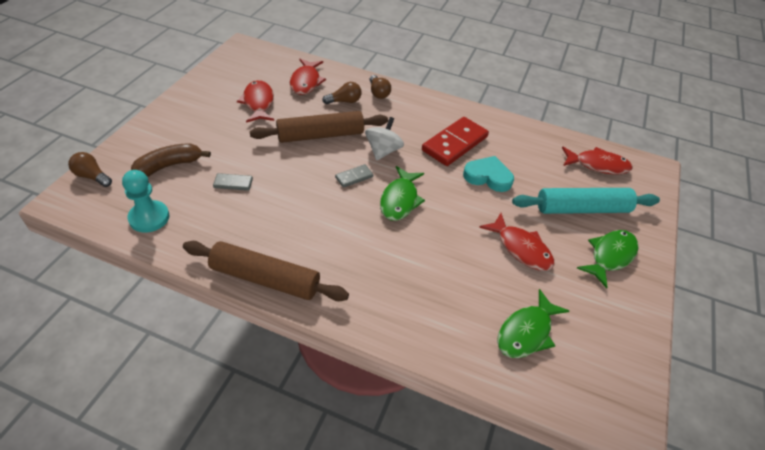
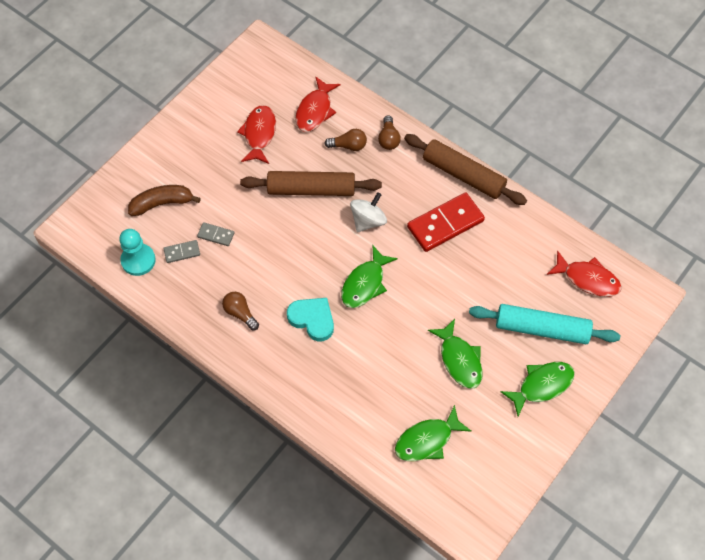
camera: 20 degrees right, 15 degrees up
brown light bulb [68,152,112,187] -> brown light bulb moved to [222,292,259,331]
brown rolling pin [183,241,349,301] -> brown rolling pin moved to [404,134,527,205]
grey domino [335,164,373,188] -> grey domino moved to [163,240,200,263]
turquoise heart [463,156,514,192] -> turquoise heart moved to [287,298,334,341]
red fish [479,213,555,271] -> green fish [428,319,483,389]

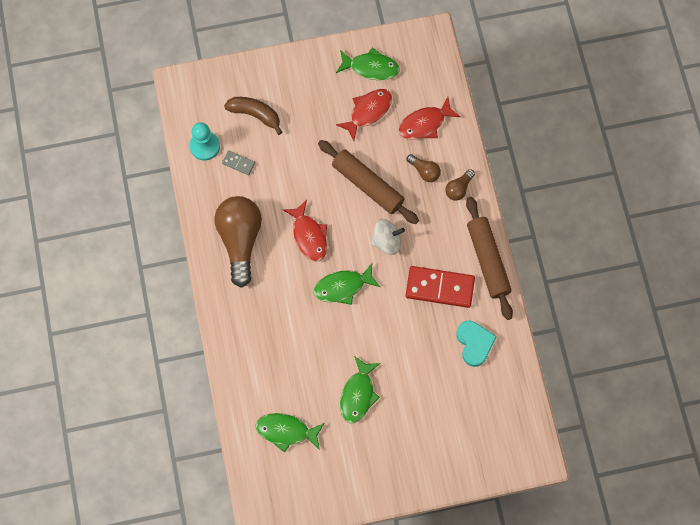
camera: 40 degrees right, 10 degrees up
grey domino [197,222,234,246] -> none
brown light bulb [222,292,259,331] -> brown light bulb [215,196,262,288], size x2.21
turquoise heart [287,298,334,341] -> turquoise heart moved to [456,321,497,367]
turquoise rolling pin [469,304,620,344] -> none
green fish [500,362,575,416] -> green fish moved to [336,47,400,80]
red fish [547,250,621,297] -> red fish moved to [283,200,327,262]

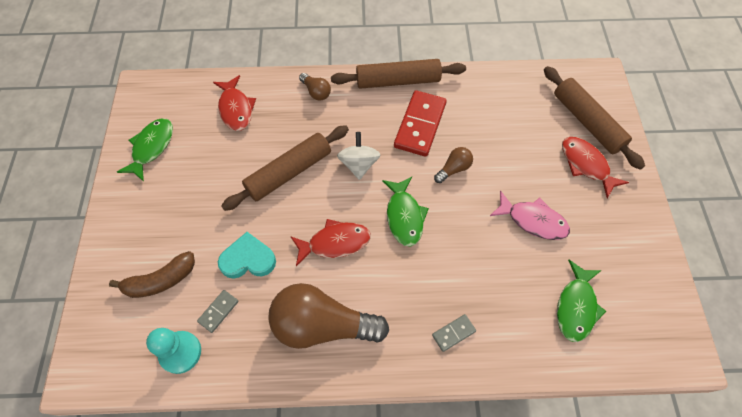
camera: 80 degrees left, 10 degrees down
brown banana [224,97,282,135] -> brown banana turned 150 degrees counterclockwise [109,251,195,298]
red fish [336,89,392,141] -> red fish moved to [562,137,629,198]
green fish [340,356,380,423] -> pink fish [490,191,570,240]
brown light bulb [407,154,441,182] -> brown light bulb moved to [434,147,473,183]
turquoise heart [456,321,497,367] -> turquoise heart moved to [218,232,276,279]
none -> grey domino [432,314,476,352]
none -> brown rolling pin [544,66,645,170]

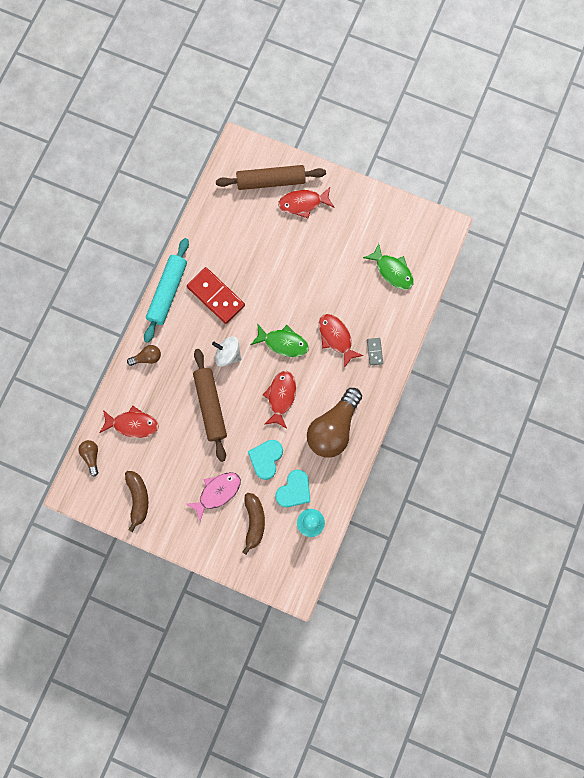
camera: 65 degrees left, 15 degrees up
green fish [117,118,173,182] -> brown banana [125,471,148,532]
grey domino [197,290,239,333] -> turquoise heart [275,470,310,507]
brown rolling pin [331,59,466,89] -> turquoise rolling pin [144,238,189,343]
brown light bulb [434,147,473,183] -> brown light bulb moved to [78,440,98,476]
pink fish [490,191,570,240] -> pink fish moved to [186,472,241,522]
none -> red fish [319,314,364,368]

